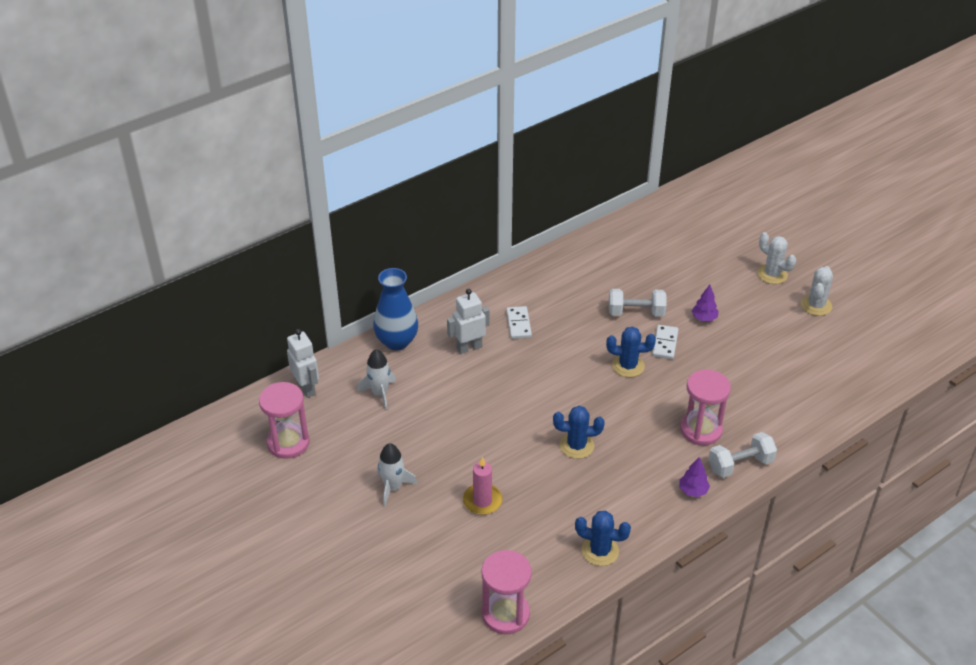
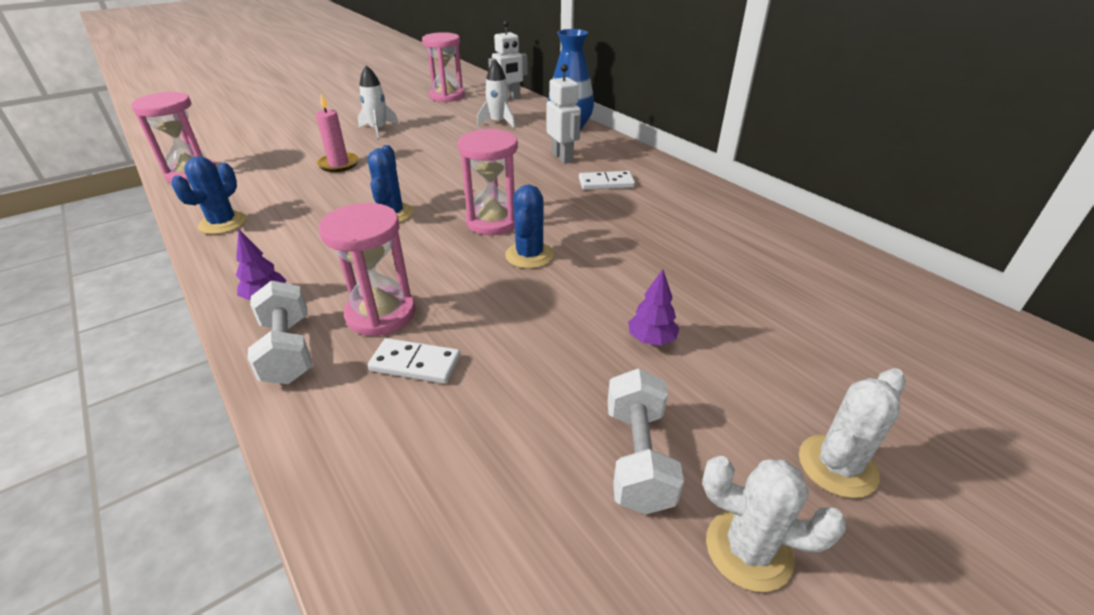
camera: 90 degrees right, 5 degrees down
white dumbbell [609,289,667,317] -> white dumbbell moved to [608,368,684,514]
white domino [652,325,679,359] -> white domino moved to [368,338,461,384]
none -> pink hourglass [458,128,518,235]

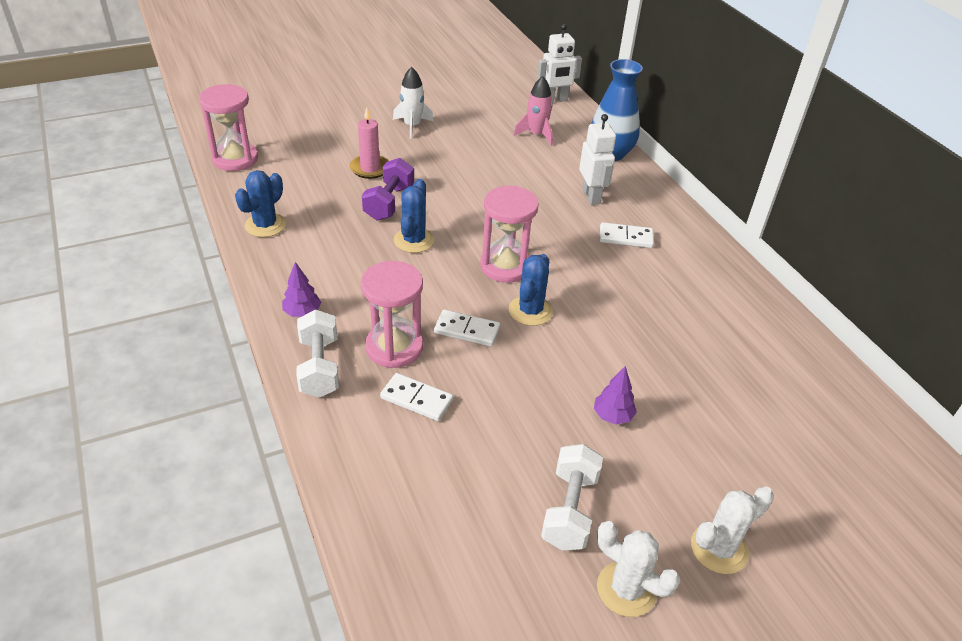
camera: 10 degrees right, 5 degrees up
pink hourglass [422,32,465,102] -> none
white rocket [477,60,515,128] -> pink rocket [513,76,553,146]
none -> purple dumbbell [362,158,414,221]
none -> white domino [434,310,500,347]

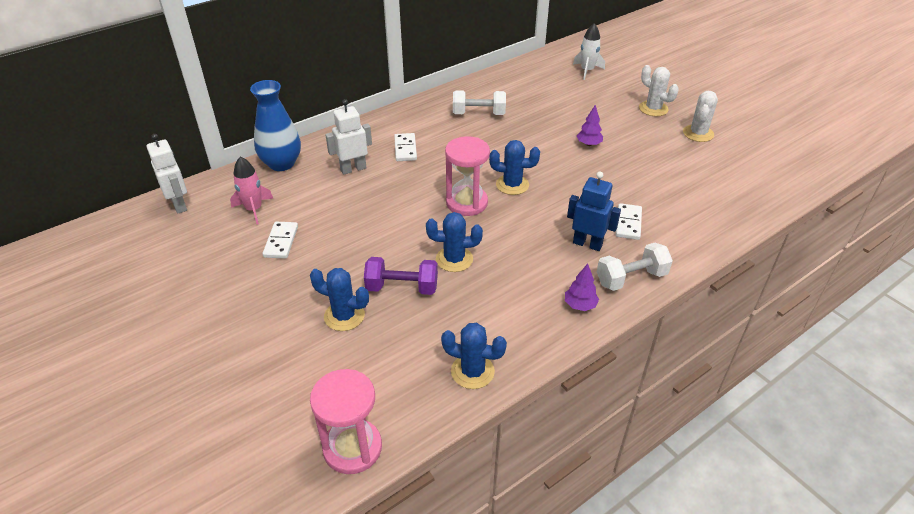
camera: 100 degrees left, 0 degrees up
pink candle [350,107,388,179] -> blue cactus [310,268,369,331]
pink hourglass [361,261,423,368] -> blue robot [567,172,621,251]
white rocket [393,67,434,139] -> white rocket moved to [573,23,605,80]
white domino [434,310,500,347] -> white domino moved to [263,222,298,259]
white dumbbell [541,444,603,550] -> white dumbbell moved to [453,90,506,115]

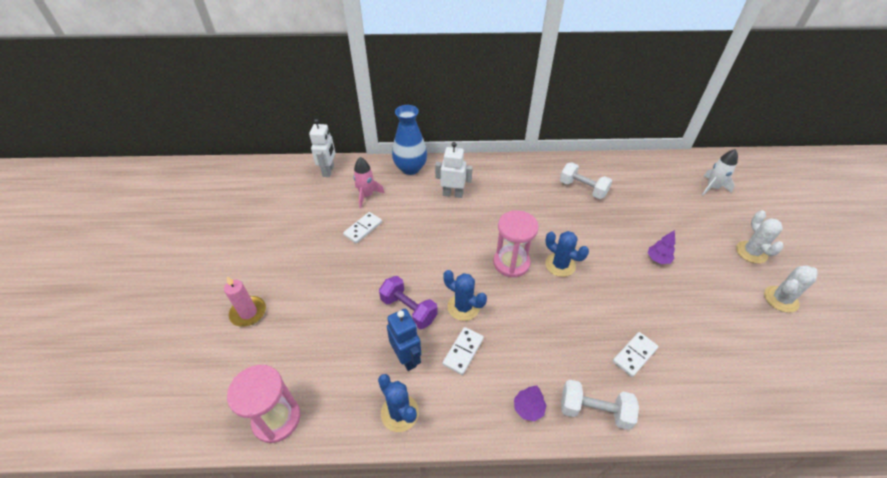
camera: 35 degrees right, 5 degrees up
blue cactus [310,268,369,331] -> none
white domino [394,133,417,161] -> white domino moved to [443,327,484,375]
blue robot [567,172,621,251] -> blue robot moved to [387,309,421,371]
none -> pink candle [224,277,266,327]

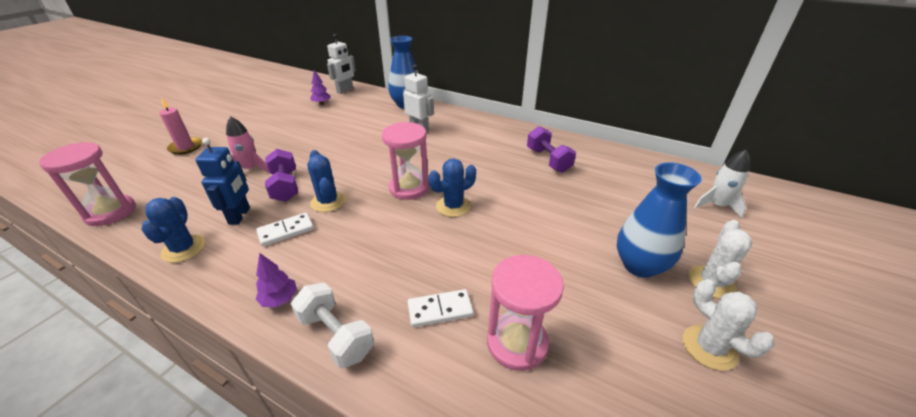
camera: 30 degrees right, 10 degrees down
white domino [343,212,382,244] -> none
pink rocket [353,157,385,208] -> pink rocket moved to [226,116,269,173]
blue cactus [545,231,589,277] -> blue cactus turned 75 degrees clockwise [429,159,476,217]
white dumbbell [560,163,612,199] -> purple dumbbell [527,126,576,173]
purple tree [648,230,675,264] -> purple tree moved to [310,70,331,105]
white cactus [764,265,818,313] -> white cactus turned 60 degrees clockwise [683,279,775,371]
none -> pink hourglass [487,255,564,371]
none -> blue vase [617,162,702,278]

